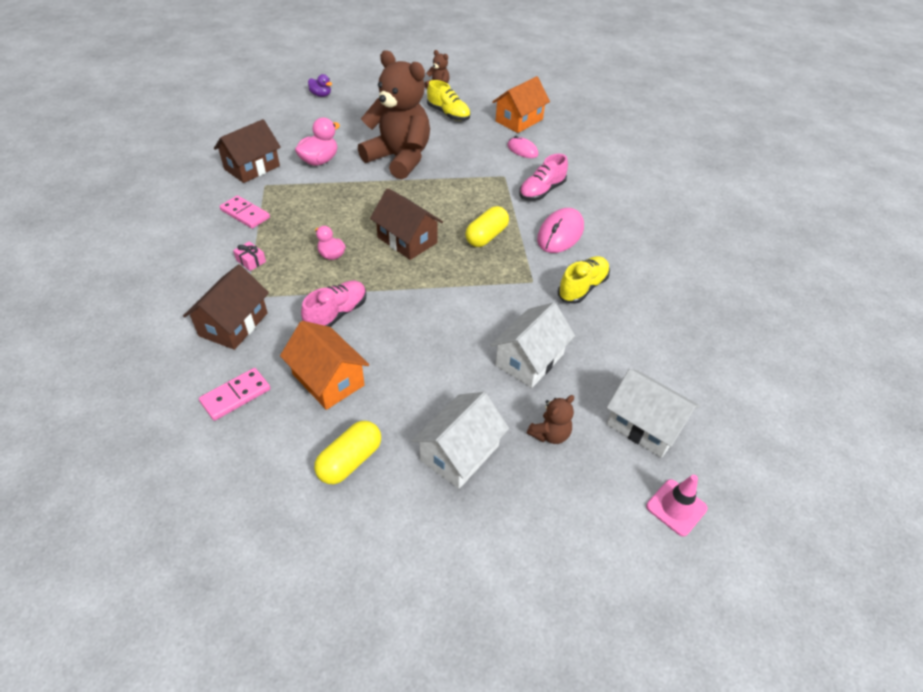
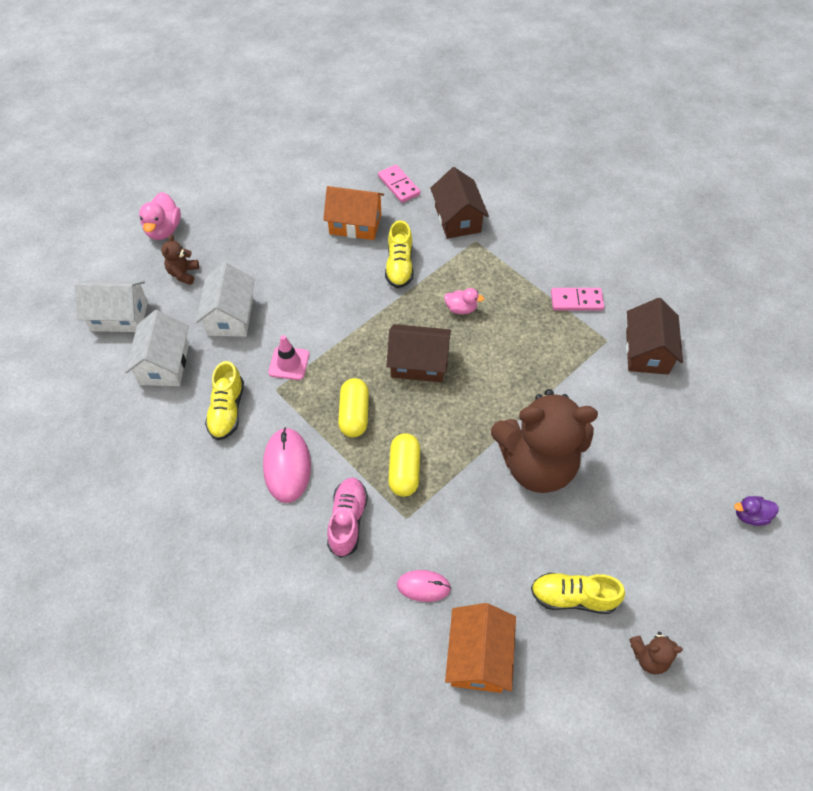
camera: 145 degrees right, 10 degrees up
pink domino [199,368,271,421] -> pink domino turned 45 degrees counterclockwise [378,165,420,203]
pink gift [233,241,266,271] -> none
pink duck [295,118,340,166] -> pink duck moved to [139,192,181,240]
pink shoe [301,281,366,327] -> yellow shoe [385,220,414,288]
yellow capsule [314,421,381,484] -> yellow capsule moved to [388,433,420,497]
white house [412,392,509,489] -> white house moved to [125,310,189,386]
pink traffic cone [646,475,708,537] -> pink traffic cone moved to [268,335,309,380]

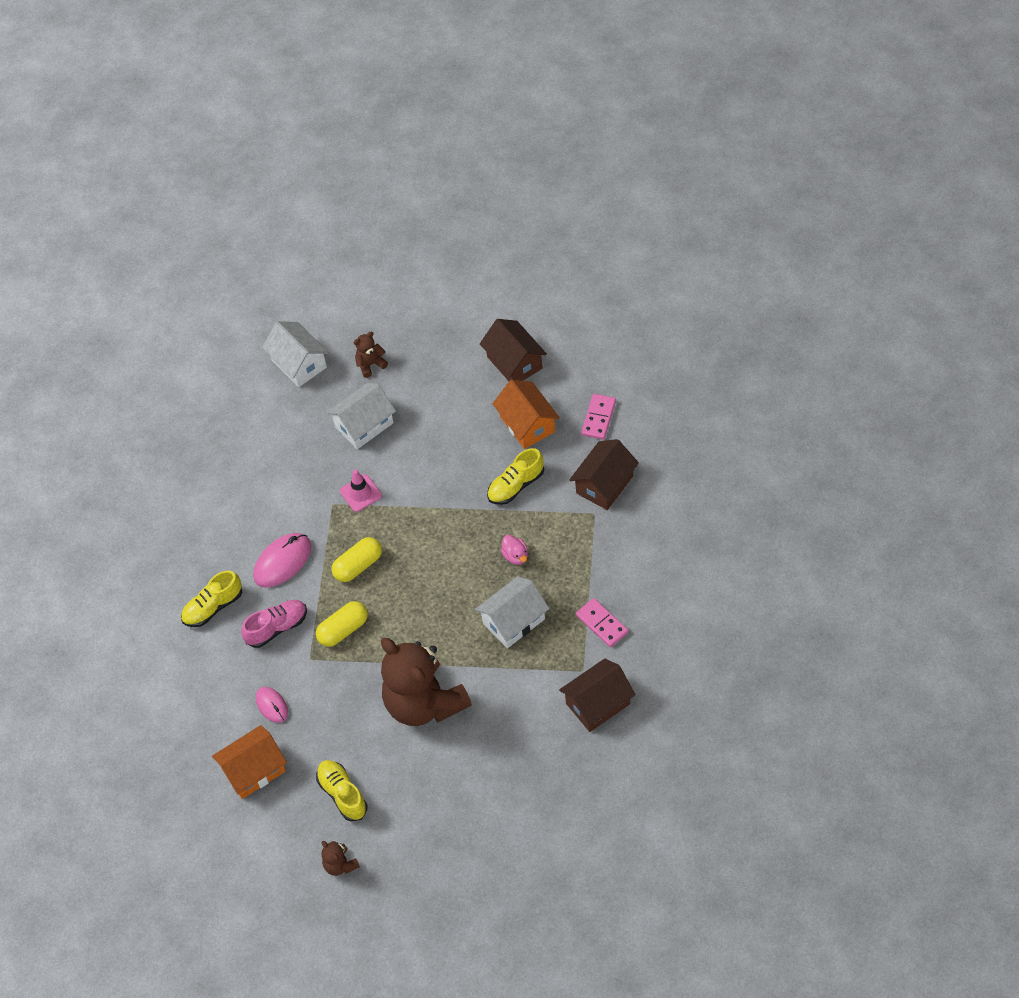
camera: 55 degrees right, 0 degrees up
white house [125,310,189,386] -> white house moved to [475,576,549,648]
pink duck [139,192,181,240] -> none
yellow shoe [205,361,244,440] -> yellow shoe moved to [181,570,242,627]
brown house [386,324,451,382] -> brown house moved to [480,319,547,381]
purple duck [734,496,779,526] -> none

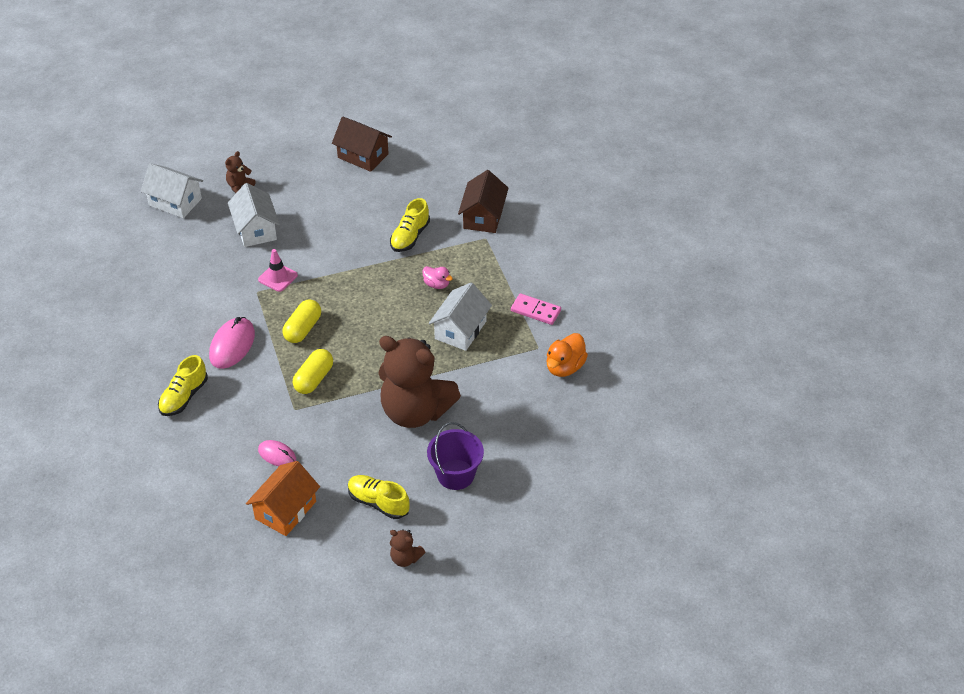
camera: 30 degrees left, 10 degrees down
pink shoe [241,600,307,648] -> none
white house [326,383,396,449] -> white house turned 45 degrees counterclockwise [228,183,280,247]
orange house [493,380,560,449] -> none
brown house [559,659,636,732] -> orange duck [546,333,588,377]
pink domino [581,394,616,439] -> none
none -> purple bucket [427,422,484,490]

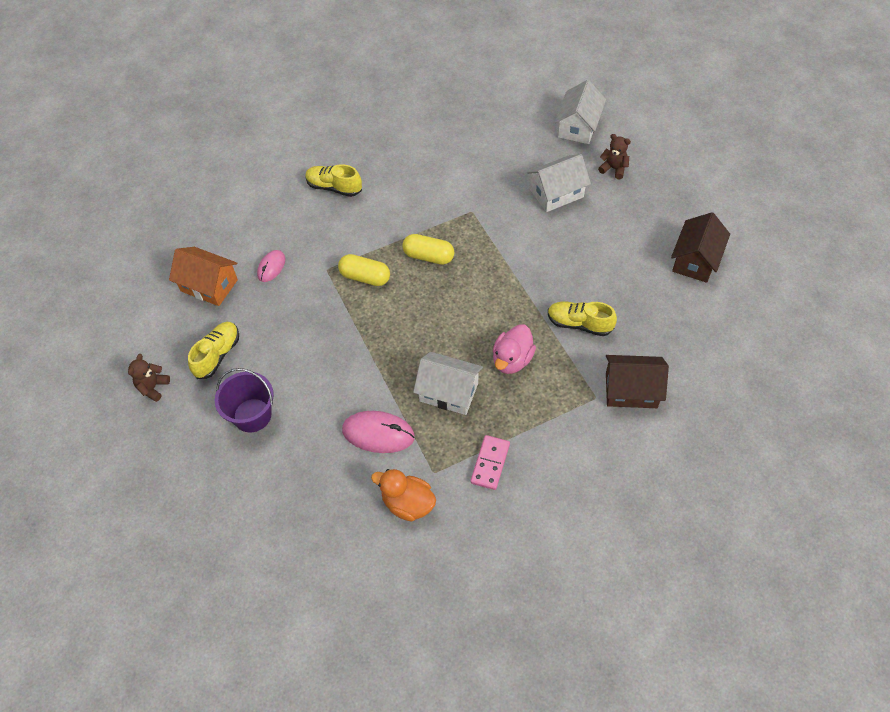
camera: 85 degrees right, 10 degrees up
pink mouse [209,317,255,369] -> pink mouse moved to [342,411,415,453]
pink traffic cone [258,249,298,292] -> none
brown teddy bear [379,336,461,428] -> none
pink duck [422,266,453,289] -> pink duck [493,324,536,374], size x1.60

